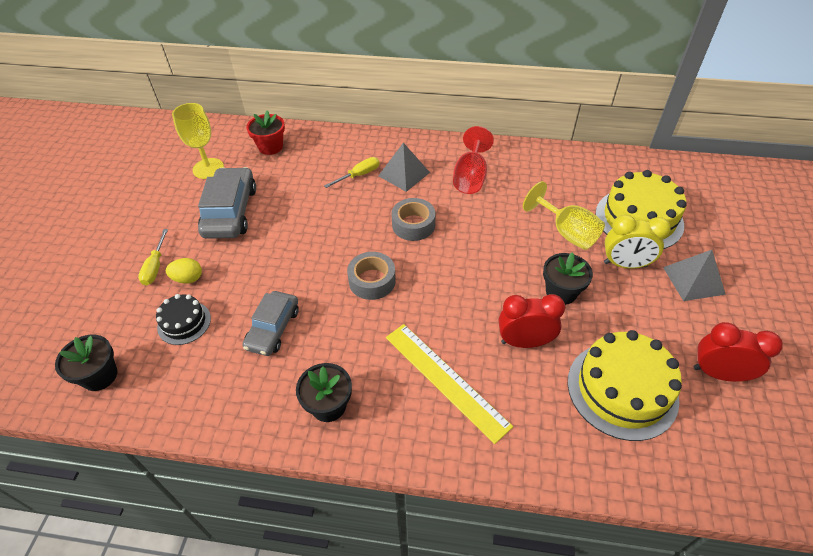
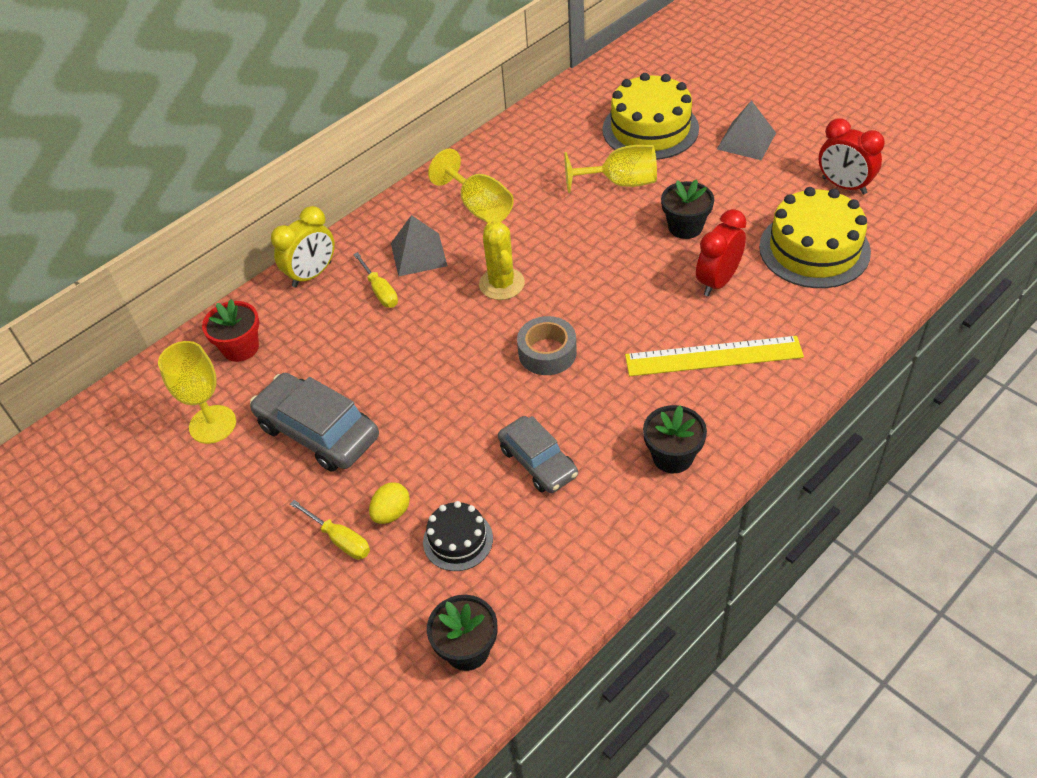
camera: 50 degrees left, 0 degrees up
yellow screwdriver [324,157,380,188] -> yellow screwdriver turned 150 degrees clockwise [353,252,398,308]
grey tape [392,198,436,241] -> yellow cactus [479,222,525,300]
red goblet [453,126,494,194] -> yellow goblet [428,148,514,223]
yellow clock [604,215,671,269] -> yellow clock moved to [271,206,335,288]
red clock [694,322,783,382] -> red clock turned 105 degrees counterclockwise [819,118,885,194]

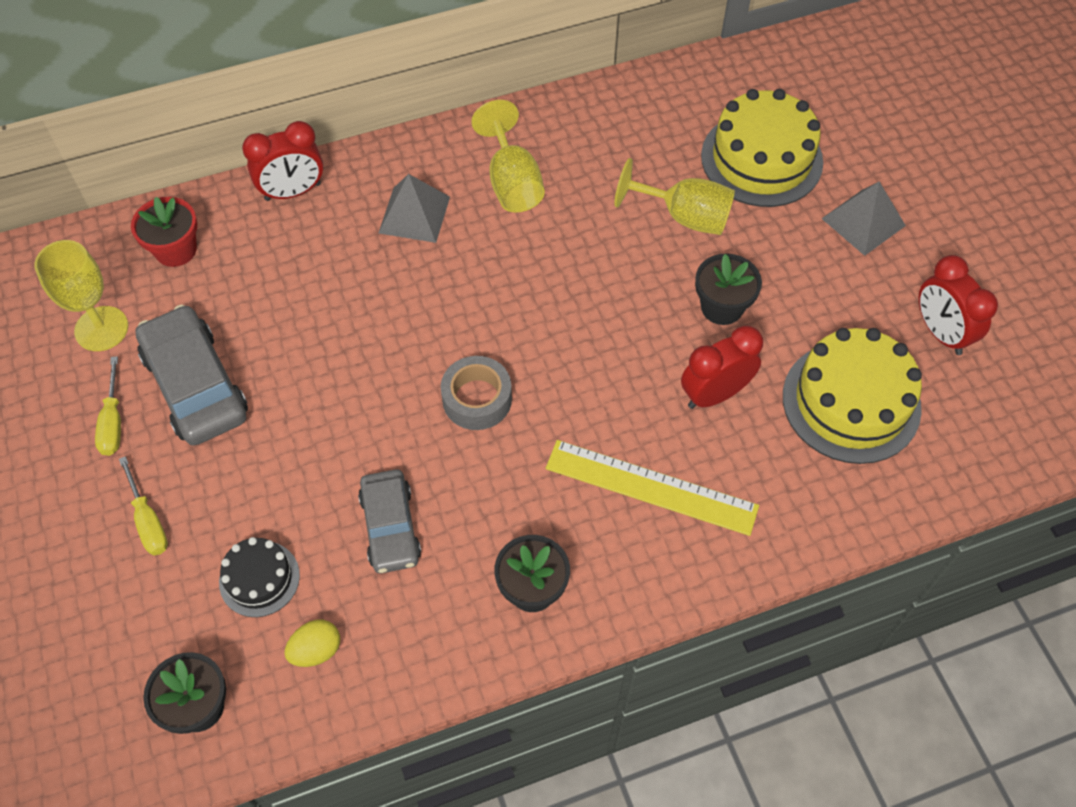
camera: 20 degrees right, 10 degrees up
yellow clock [271,206,335,288] -> red clock [242,121,323,201]
yellow screwdriver [353,252,398,308] -> yellow screwdriver moved to [95,356,121,456]
yellow egg [369,482,410,524] -> yellow egg moved to [284,620,340,667]
yellow cactus [479,222,525,300] -> none

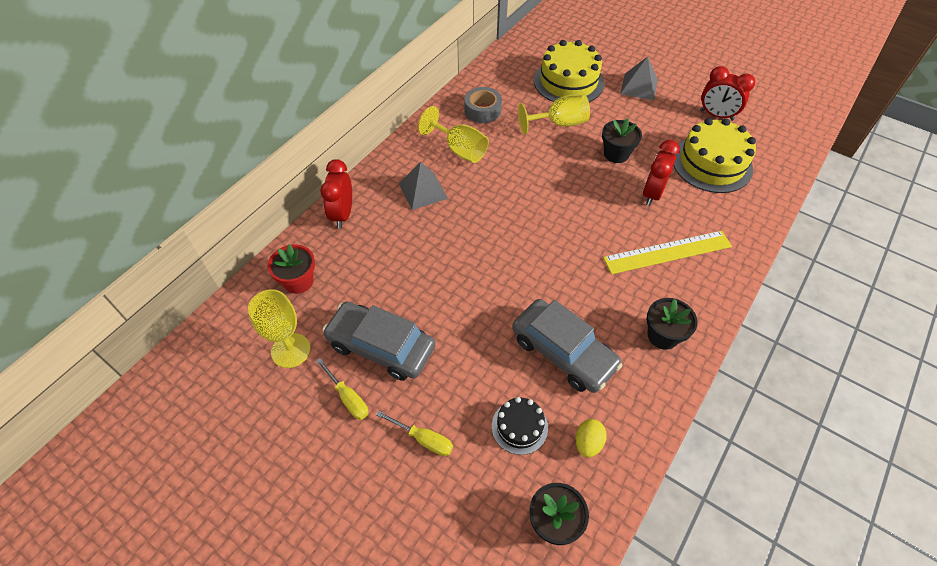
camera: 35 degrees left, 5 degrees down
red clock [242,121,323,201] -> red clock turned 150 degrees clockwise [320,159,352,229]
grey car [358,469,421,573] -> grey car [512,299,622,393], size x1.52
grey tape [441,356,512,430] -> grey tape moved to [464,87,502,123]

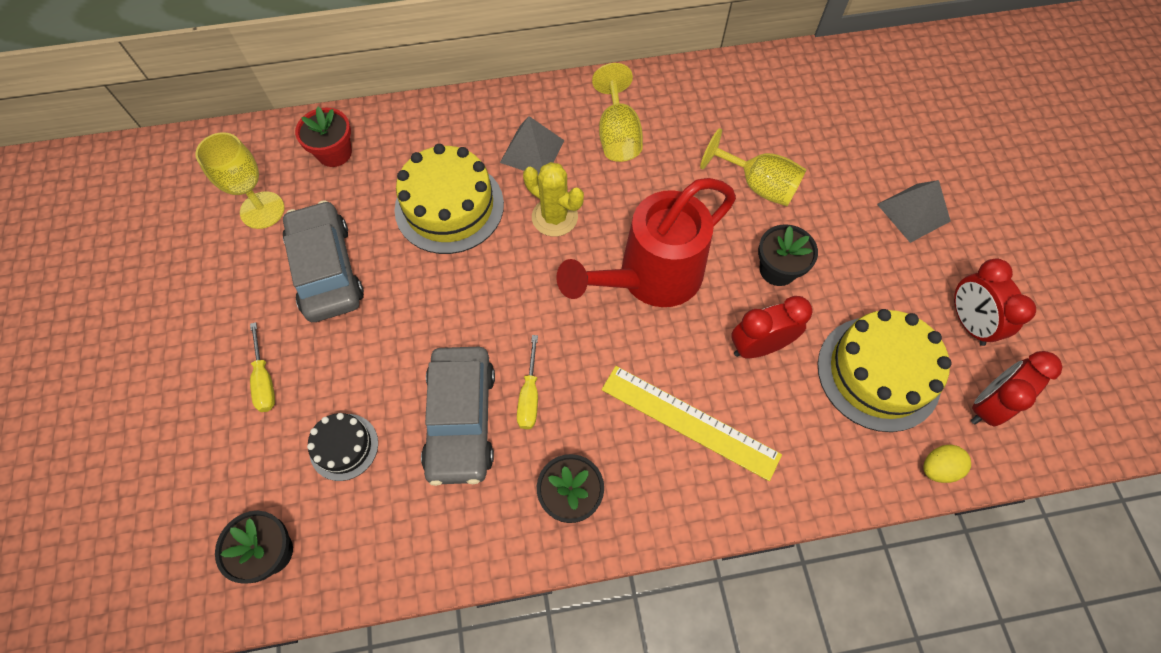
camera: 45 degrees right, 10 degrees up
yellow screwdriver [316,358,368,420] -> yellow screwdriver moved to [517,335,538,429]
red clock [320,159,352,229] -> red clock moved to [971,351,1062,427]
grey tape [464,87,502,123] -> none
yellow cake [534,40,604,102] -> yellow cake moved to [394,144,504,254]
yellow egg [575,419,607,458] -> yellow egg moved to [923,445,971,483]
none -> yellow cactus [523,162,584,237]
none -> red watering can [556,178,736,307]

